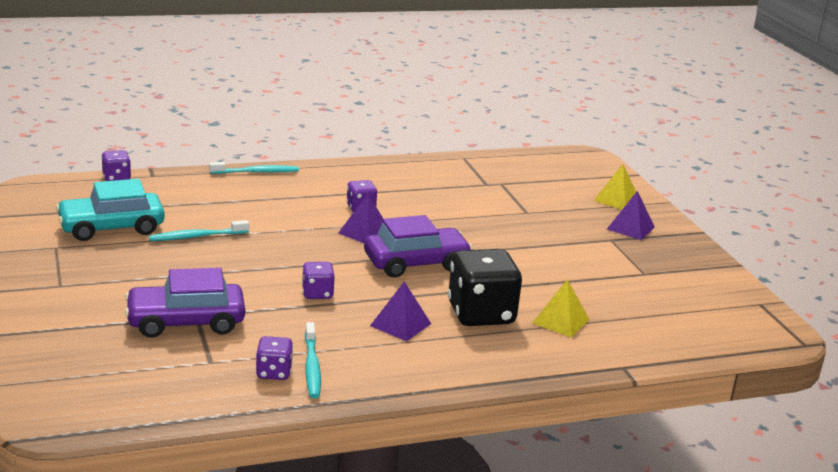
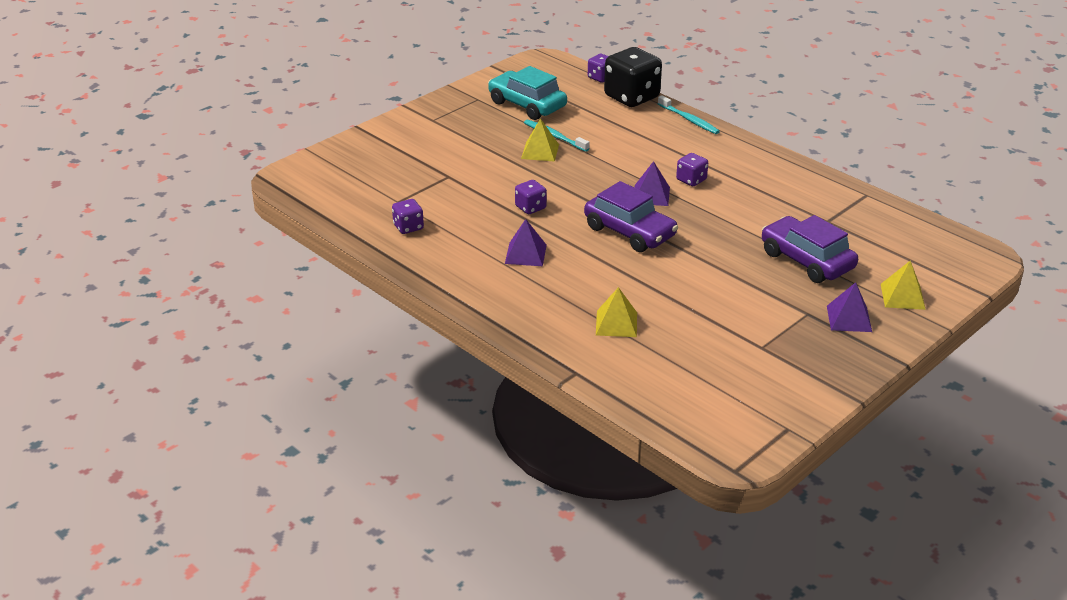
camera: 65 degrees right, 10 degrees up
purple car [125,268,245,338] -> purple car moved to [762,215,858,283]
turquoise toothbrush [305,322,321,398] -> none
black dice [448,249,522,326] -> black dice moved to [604,47,662,107]
none -> yellow pyramid [521,118,559,162]

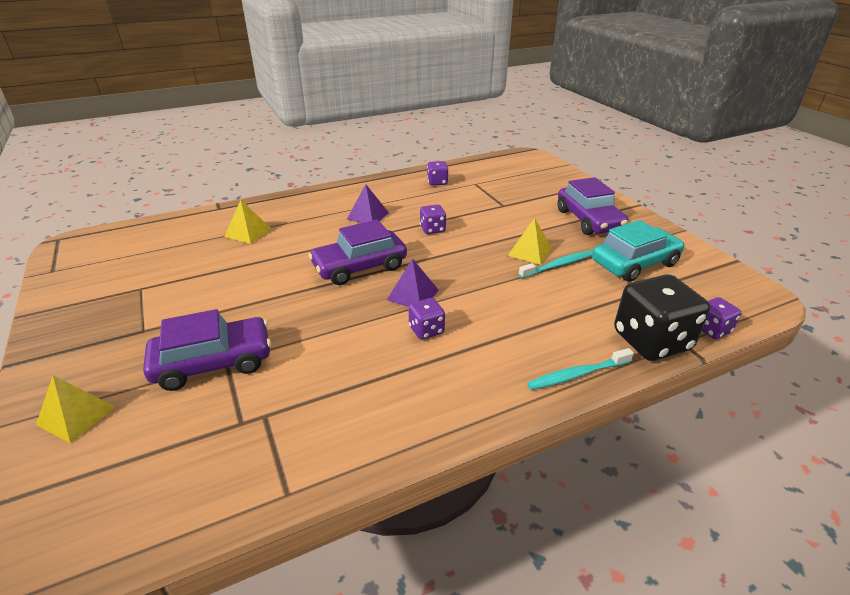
camera: 110 degrees right, 0 degrees up
purple pyramid [827,282,872,332] -> none
none -> purple car [557,177,628,235]

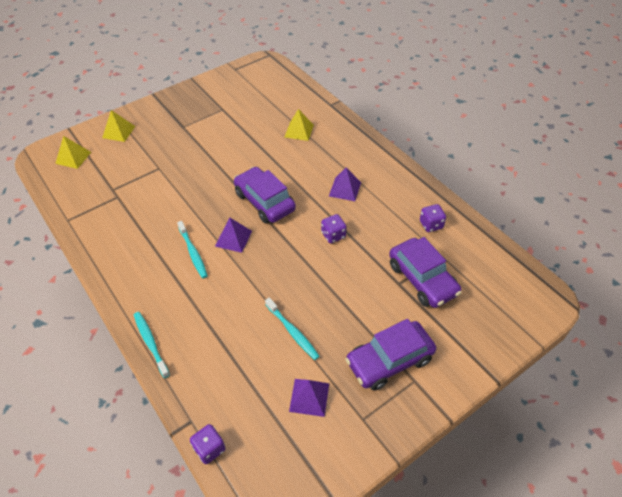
camera: 80 degrees right, 15 degrees up
purple car [143,309,271,391] -> purple car moved to [389,237,461,308]
purple dice [408,298,445,340] -> turquoise toothbrush [177,221,208,278]
yellow pyramid [508,218,552,265] -> yellow pyramid moved to [55,136,91,169]
turquoise car [592,220,684,282] -> purple pyramid [289,379,329,417]
black dice [614,274,710,361] -> none

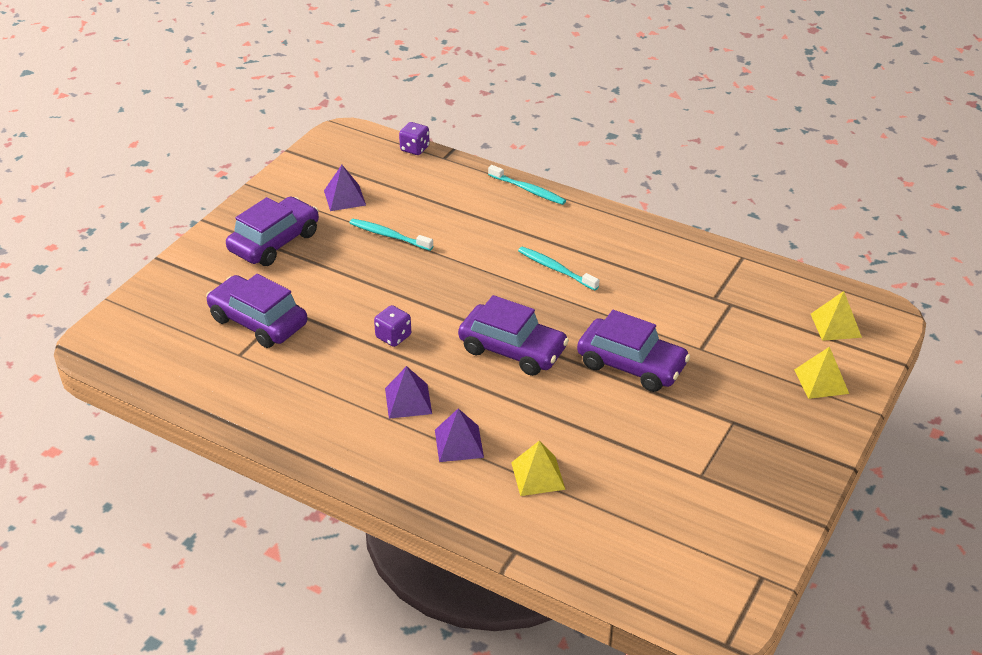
camera: 155 degrees right, 10 degrees down
purple pyramid [215,217,252,253] -> purple pyramid moved to [435,408,484,462]
purple dice [420,204,446,232] -> none
none -> purple car [577,310,690,392]

